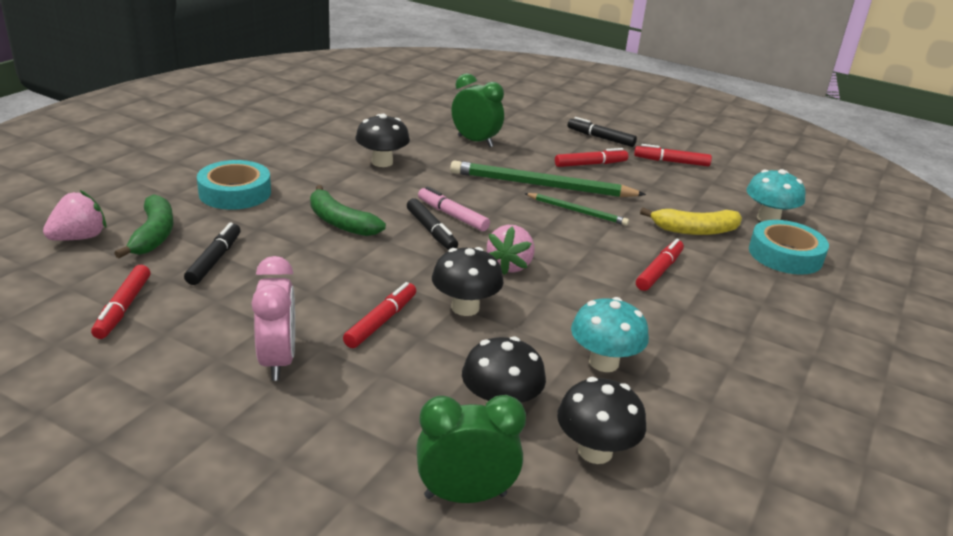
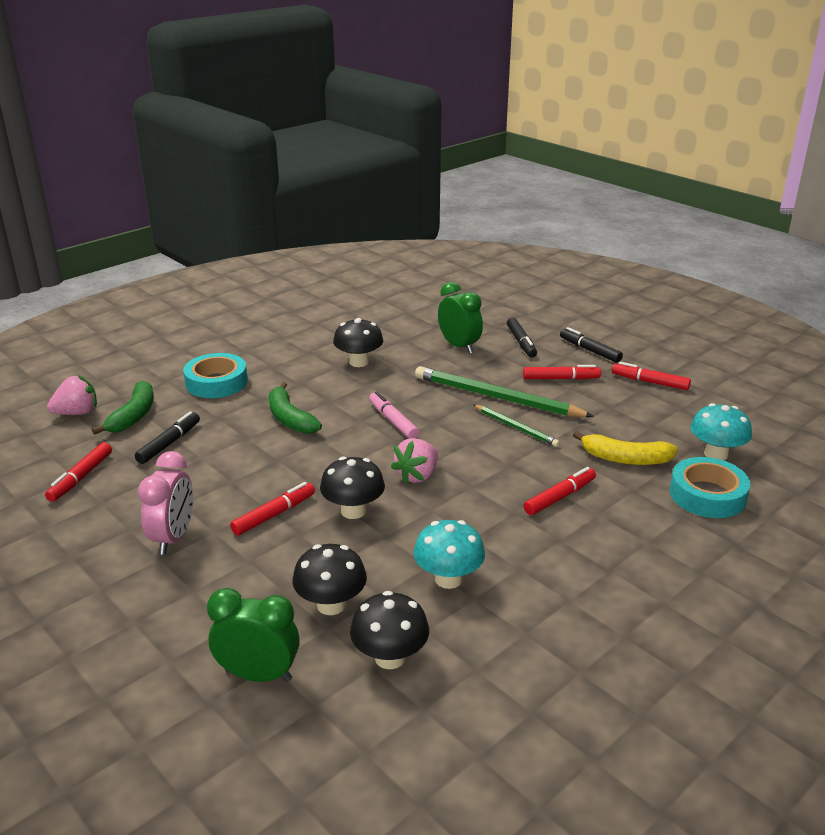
camera: 20 degrees right, 0 degrees up
black marker [407,198,458,250] -> black marker moved to [507,317,537,358]

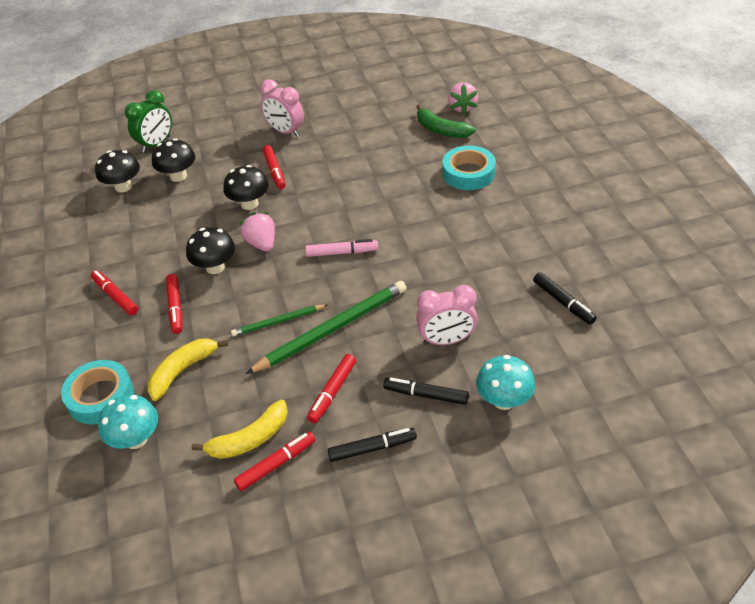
camera: 120 degrees right, 15 degrees up
red marker [45,442,112,502] -> red marker moved to [91,270,138,315]
black marker [135,412,200,464] -> black marker moved to [533,272,597,325]
green banana [269,382,322,434] -> none
black mushroom [333,318,383,367] -> black mushroom moved to [186,227,235,274]
turquoise mushroom [414,520,485,589] -> turquoise mushroom moved to [476,355,535,410]
green clock [438,282,483,354] -> pink clock [416,285,477,345]
none -> yellow banana [192,400,288,459]

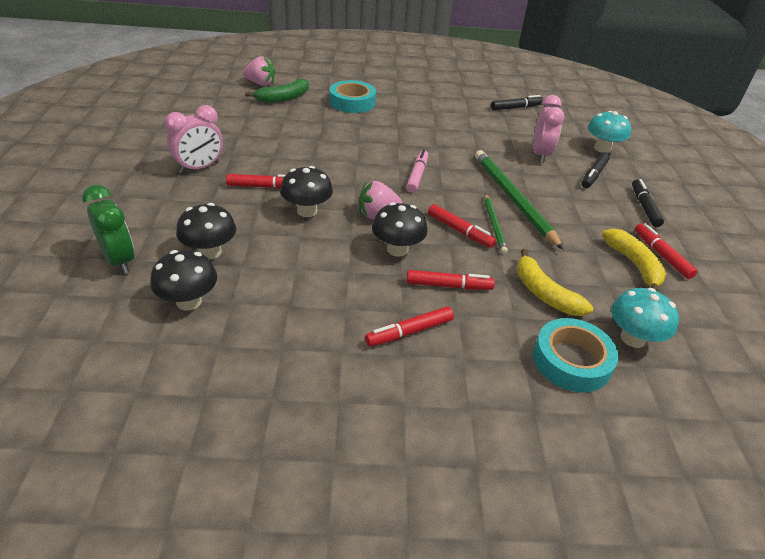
camera: 80 degrees left, 5 degrees down
red marker [307,354,356,423] -> red marker moved to [428,204,496,248]

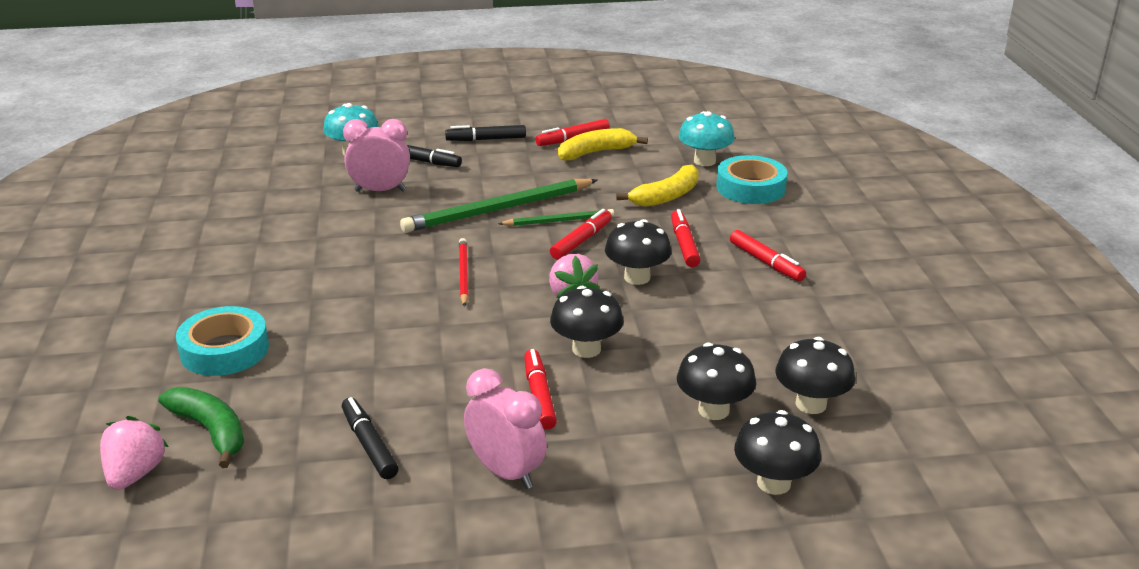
camera: 95 degrees left, 10 degrees down
green clock [82,185,135,274] -> black mushroom [734,410,821,495]
pink marker [406,149,428,193] -> red pencil [459,238,469,307]
black marker [491,95,543,110] -> black marker moved to [342,397,398,479]

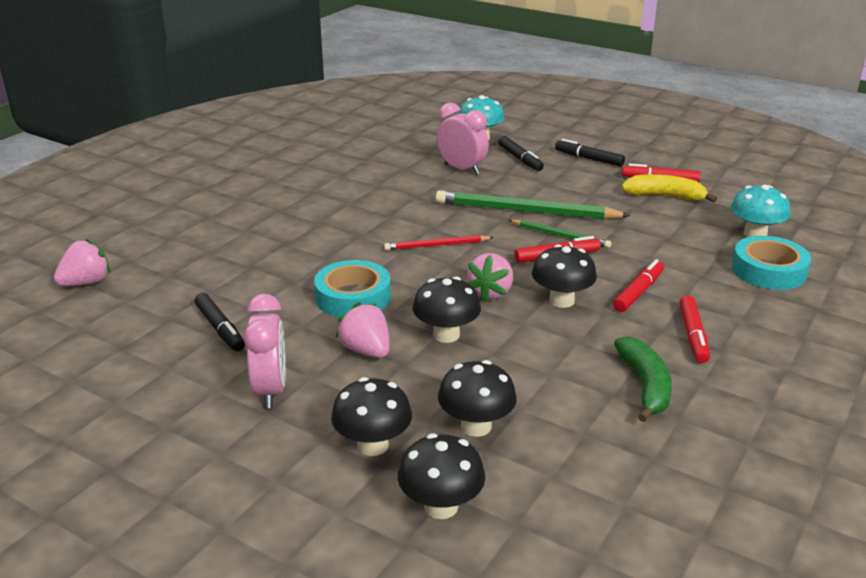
camera: 40 degrees right, 0 degrees up
green banana [158,387,244,468] -> green banana moved to [614,336,672,422]
turquoise tape [176,306,269,376] -> turquoise tape moved to [314,260,391,317]
black marker [342,397,398,479] -> black marker turned 135 degrees clockwise [195,293,245,351]
red pencil [459,238,469,307] -> red pencil turned 135 degrees counterclockwise [384,235,494,250]
red marker [524,349,557,430] -> pink strawberry [336,302,390,358]
yellow banana [616,165,699,207] -> none
black mushroom [775,337,855,414] -> black mushroom moved to [331,377,412,456]

